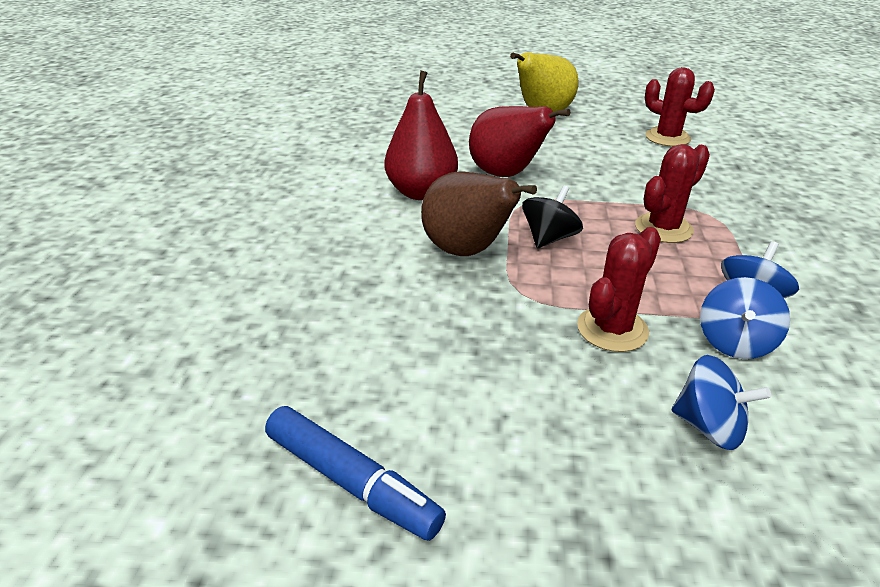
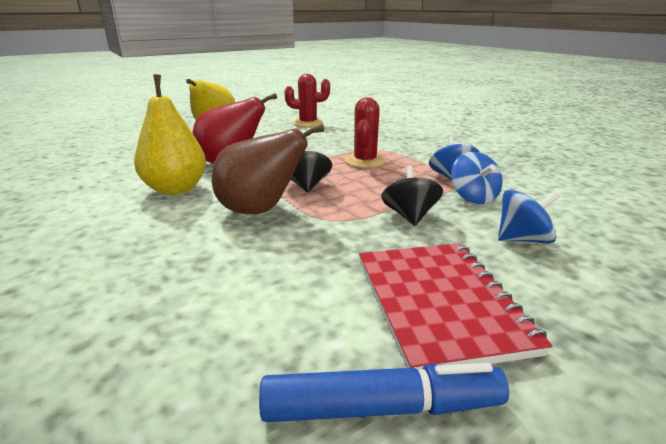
camera: 40 degrees left, 10 degrees down
red pear [384,70,458,200] -> yellow pear [134,74,206,195]
red cactus [577,227,661,352] -> black spinning top [381,166,443,226]
none -> red notebook [359,243,553,370]

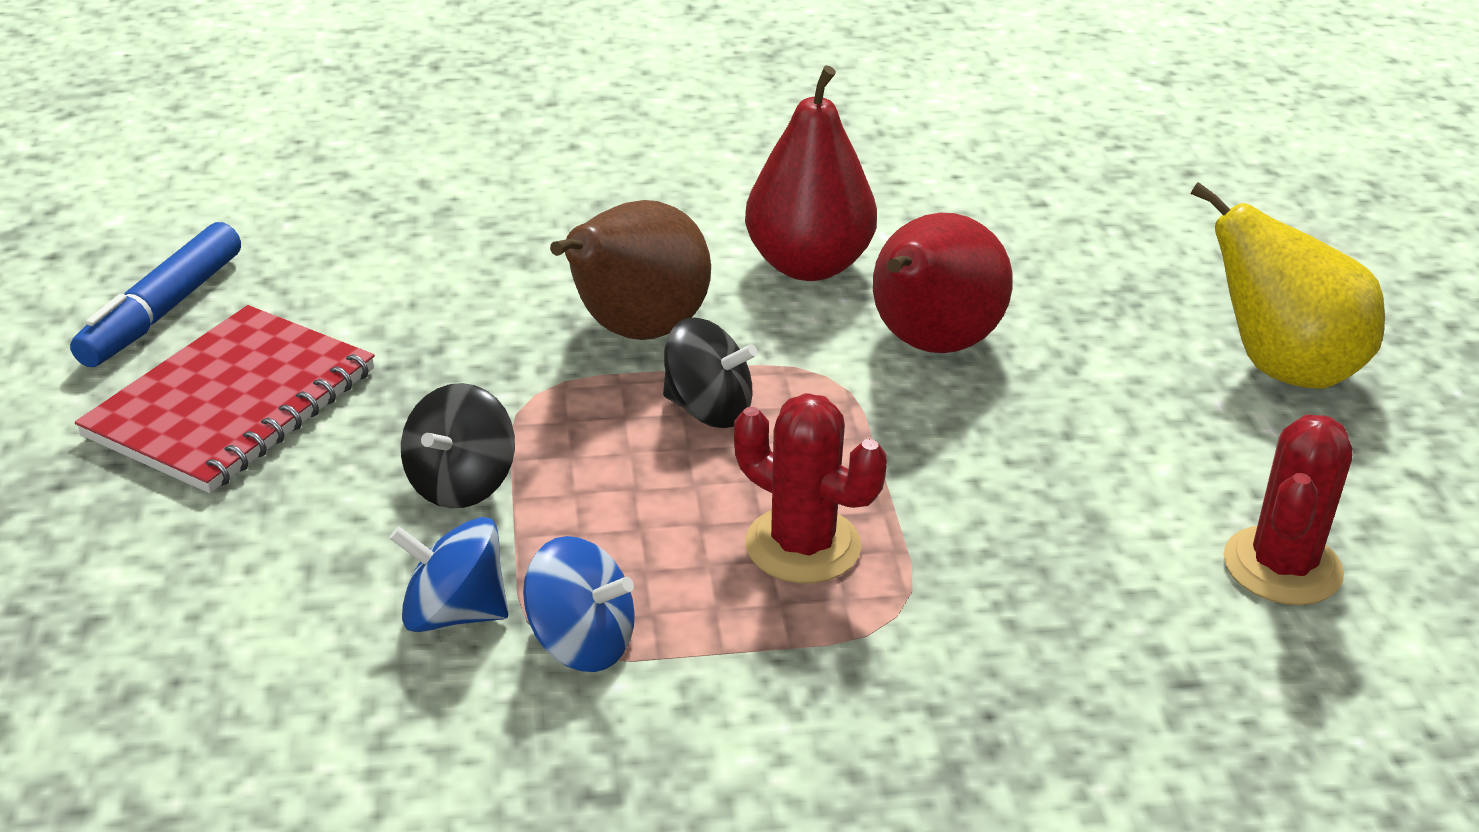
camera: 115 degrees right, 10 degrees up
yellow pear [134,74,206,195] -> red pear [745,65,877,281]
red notebook [359,243,553,370] -> red notebook turned 75 degrees counterclockwise [75,305,375,493]
black spinning top [381,166,443,226] -> black spinning top turned 90 degrees clockwise [401,383,515,509]
blue spinning top [498,190,560,244] -> none

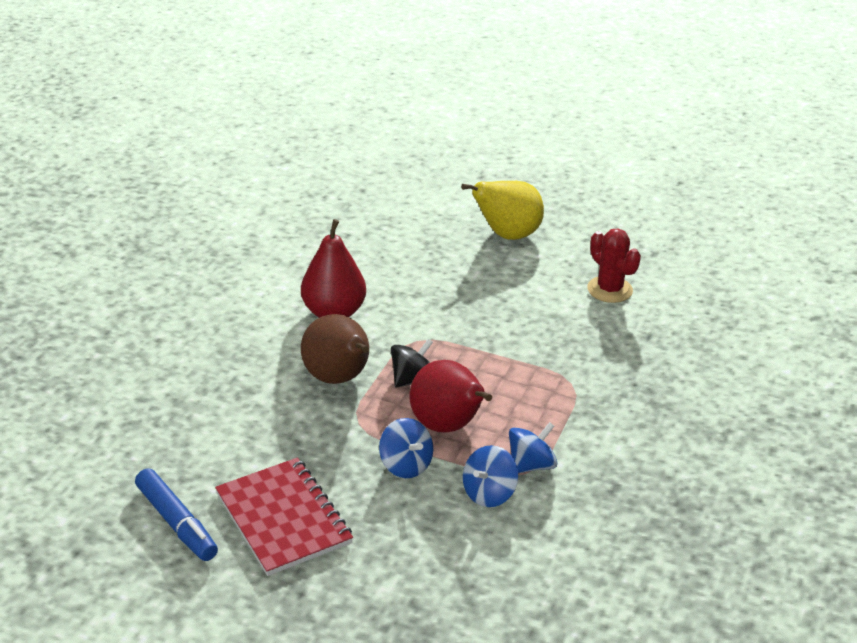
camera: 60 degrees left, 0 degrees up
black spinning top [401,383,515,509] -> blue spinning top [379,418,433,478]
red cactus [734,393,887,583] -> none
red pear [873,213,1013,353] -> red pear moved to [409,360,492,433]

